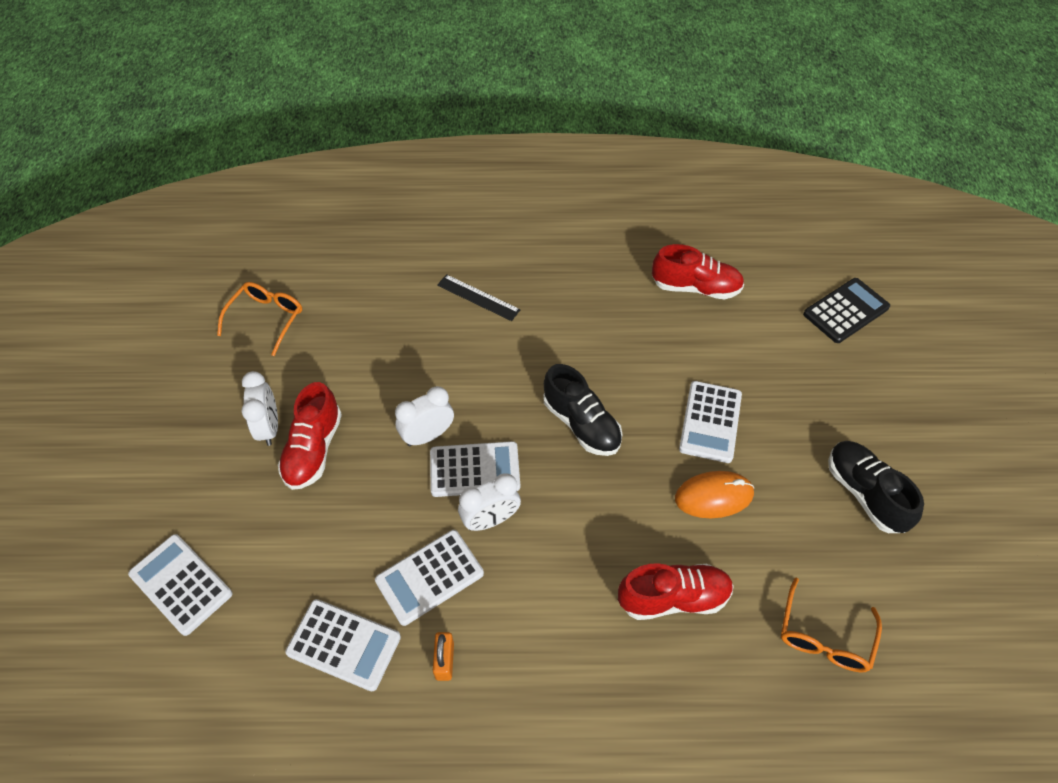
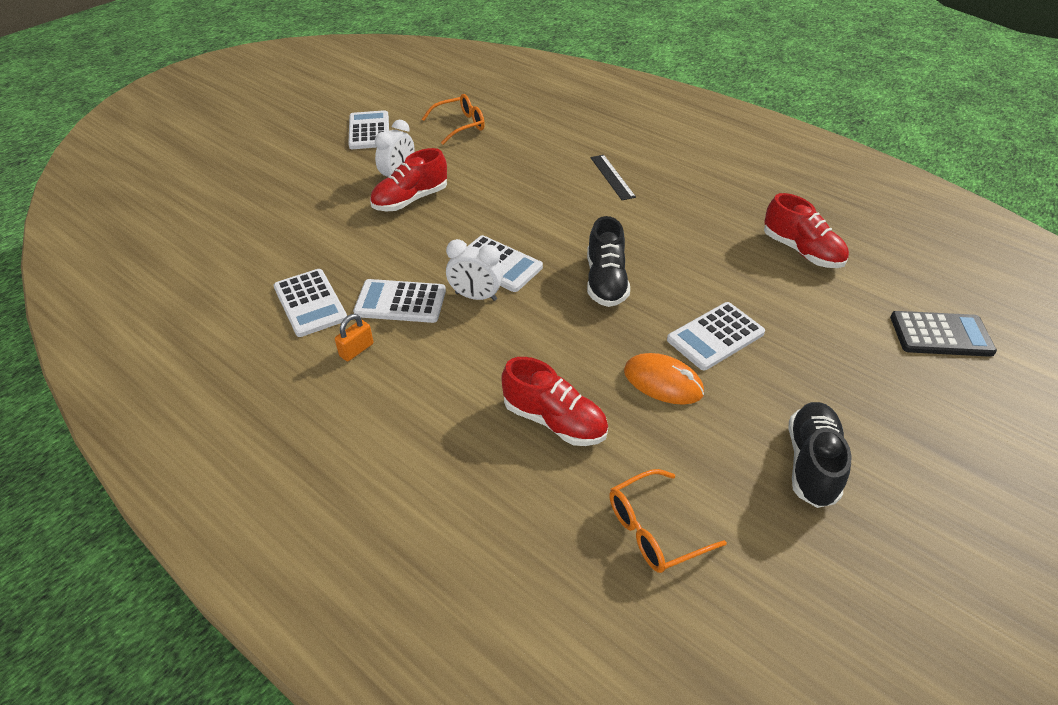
camera: 40 degrees right, 10 degrees down
white calculator [128,534,232,636] -> white calculator moved to [348,110,389,149]
white clock [395,386,454,447] -> none

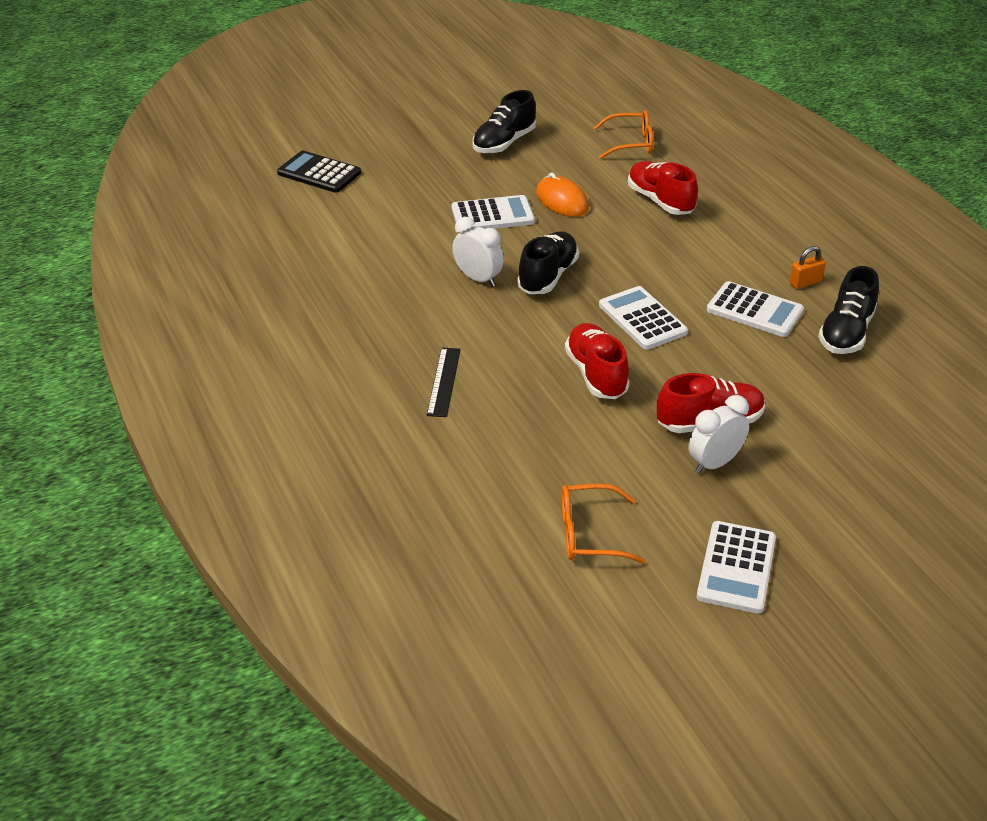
camera: 155 degrees left, 5 degrees down
white calculator [274,269,347,337] -> black shoe [818,266,879,354]
white clock [446,239,503,301] -> white clock moved to [452,217,504,287]
red shoe [764,193,849,268] -> red shoe moved to [565,323,630,399]

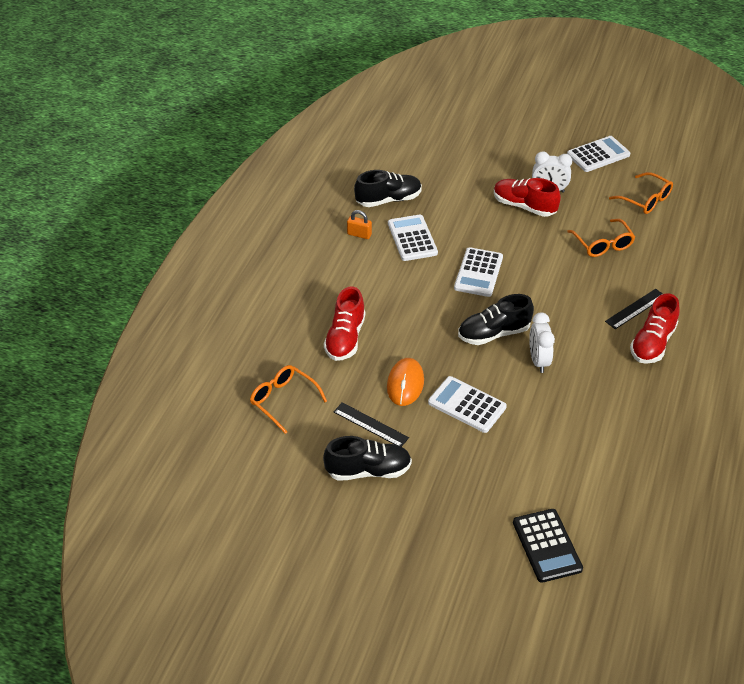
camera: 135 degrees left, 5 degrees up
red shoe [565,323,630,399] -> red shoe moved to [630,293,679,364]
none -> black ruler [333,402,409,447]
none -> orange glasses [567,219,635,257]

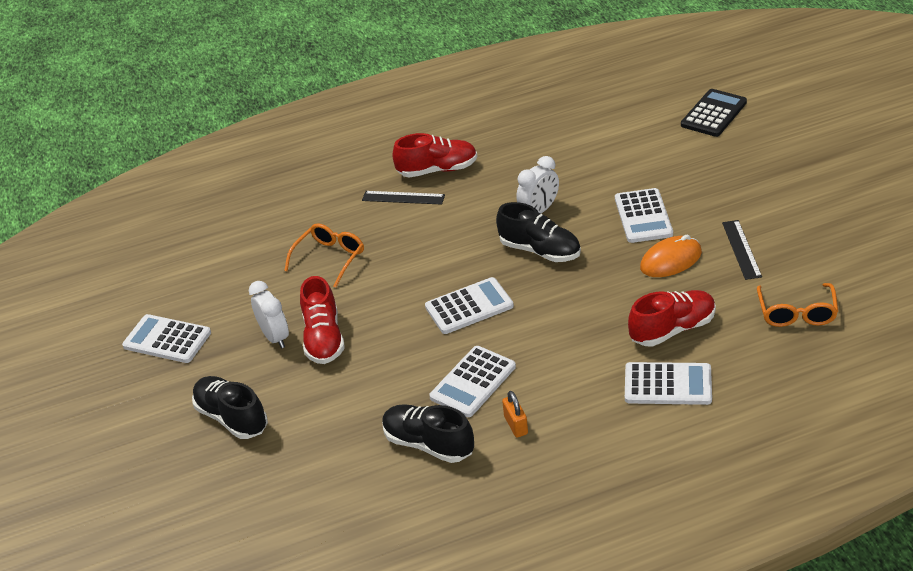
camera: 125 degrees left, 5 degrees down
black shoe [323,436,412,481] -> black shoe moved to [192,376,268,439]
orange glasses [609,172,673,214] -> none
none -> white calculator [625,362,712,405]

